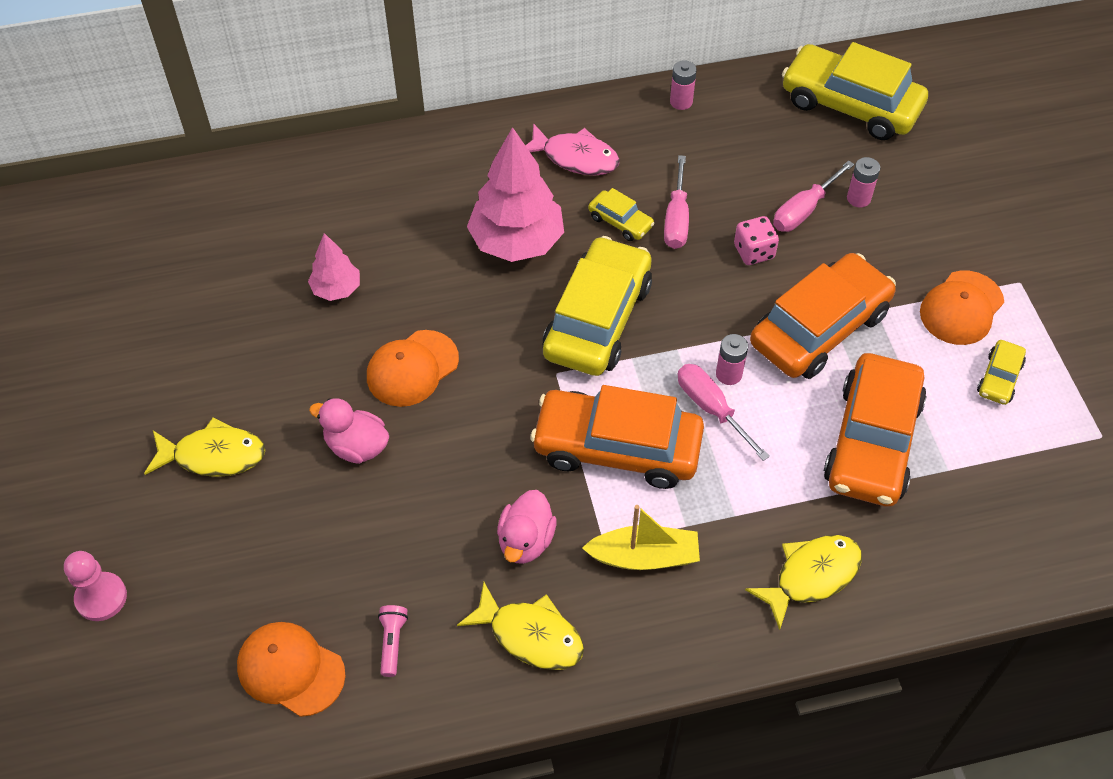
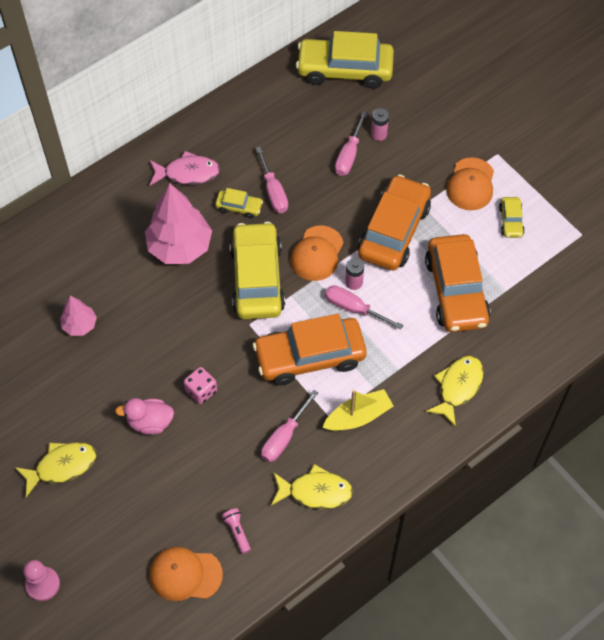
camera: 25 degrees left, 5 degrees up
orange cap [367,330,459,407] -> orange cap moved to [290,226,343,281]
pink duck [497,490,557,564] -> pink screwdriver [261,390,318,462]
pink battery [670,60,697,110] -> none
pink dice [734,216,779,265] -> pink dice moved to [184,367,217,404]

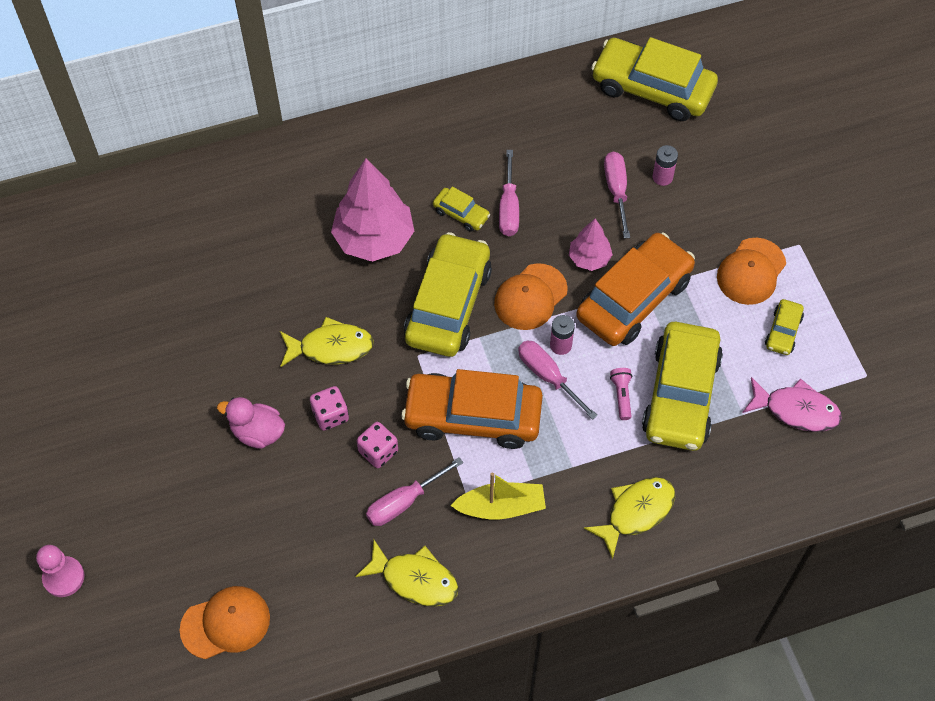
camera: 20 degrees right, 0 degrees up
yellow fish [15,442,97,497] -> yellow fish moved to [280,317,374,367]
pink tree [60,296,97,336] -> pink tree moved to [569,219,613,271]
pink fish [149,151,220,186] -> pink fish moved to [742,377,842,432]
orange cap [150,547,223,601] -> orange cap turned 135 degrees clockwise [180,586,270,659]
pink flashlight [222,508,251,554] -> pink flashlight moved to [610,368,632,420]
pink screwdriver [335,112,367,176] -> pink screwdriver turned 135 degrees clockwise [604,152,630,239]
orange car [425,234,491,332] -> yellow car [642,322,723,451]
none -> pink dice [357,422,398,468]

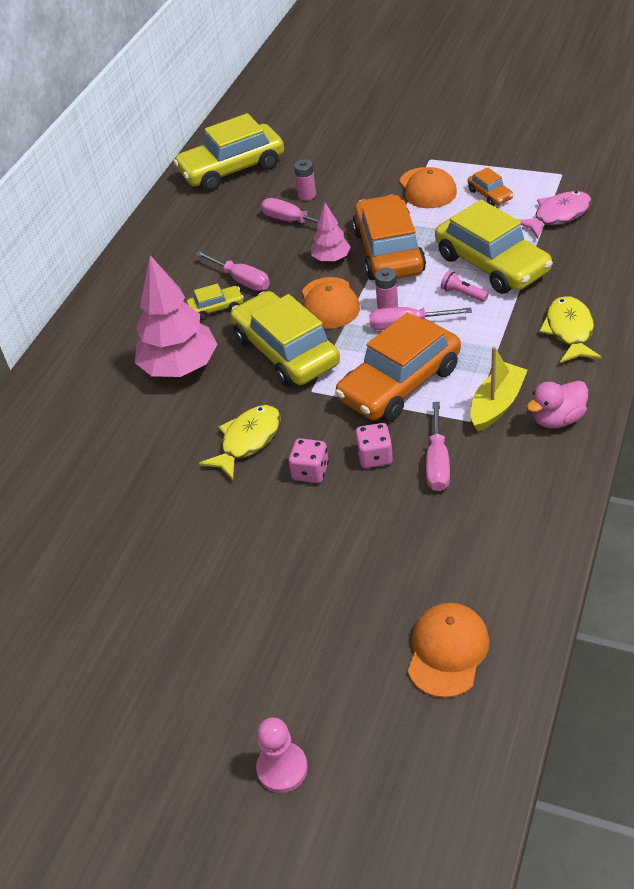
camera: 45 degrees left, 15 degrees down
pink duck [217,397,285,449] -> pink duck moved to [527,381,588,428]
yellow fish [355,540,459,607] -> none
yellow car [765,299,804,355] -> orange car [468,167,513,206]

